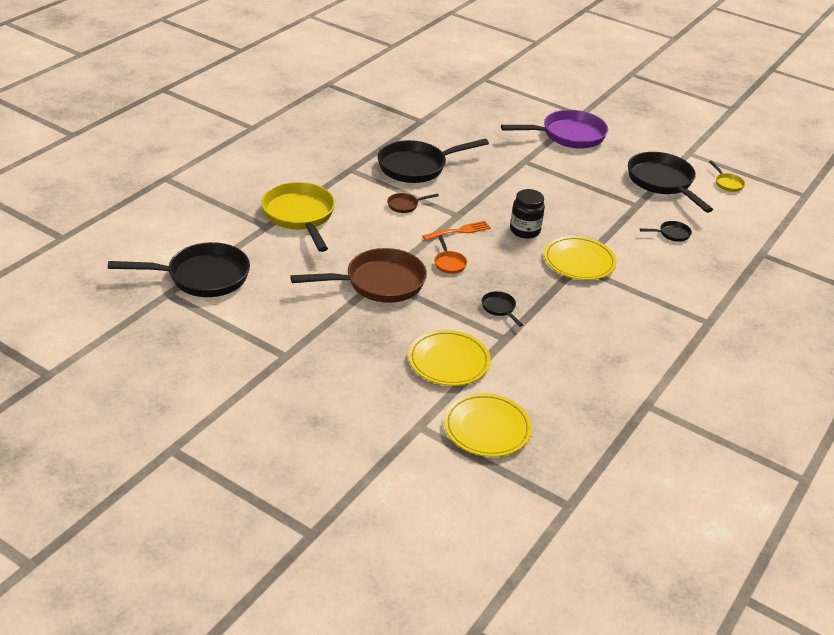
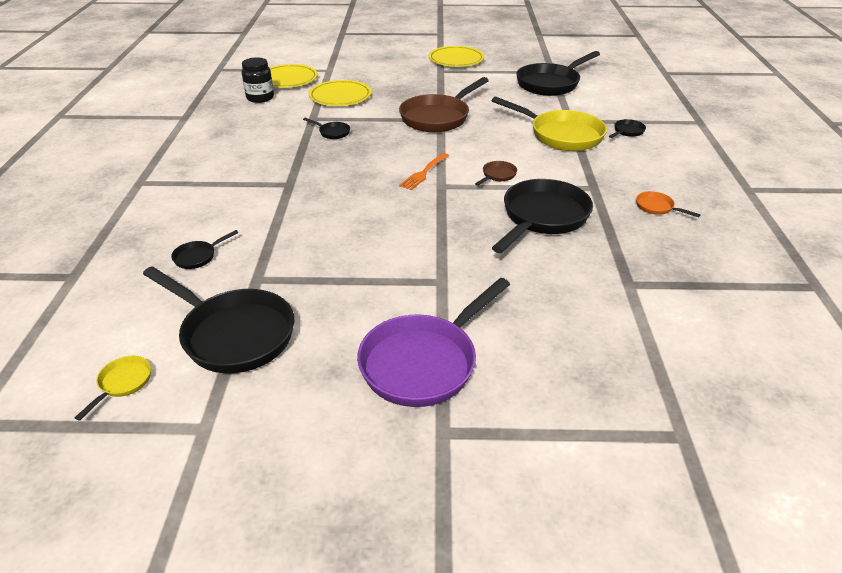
camera: 150 degrees right, 0 degrees up
orange pan [434,235,467,274] -> orange pan moved to [636,191,701,217]
black jar [510,189,545,239] -> black jar moved to [242,57,274,103]
yellow plate [544,236,617,280] -> yellow plate moved to [429,46,484,67]
yellow pan [710,161,745,192] -> yellow pan turned 75 degrees clockwise [75,356,151,421]
none -> black pan [609,119,646,138]

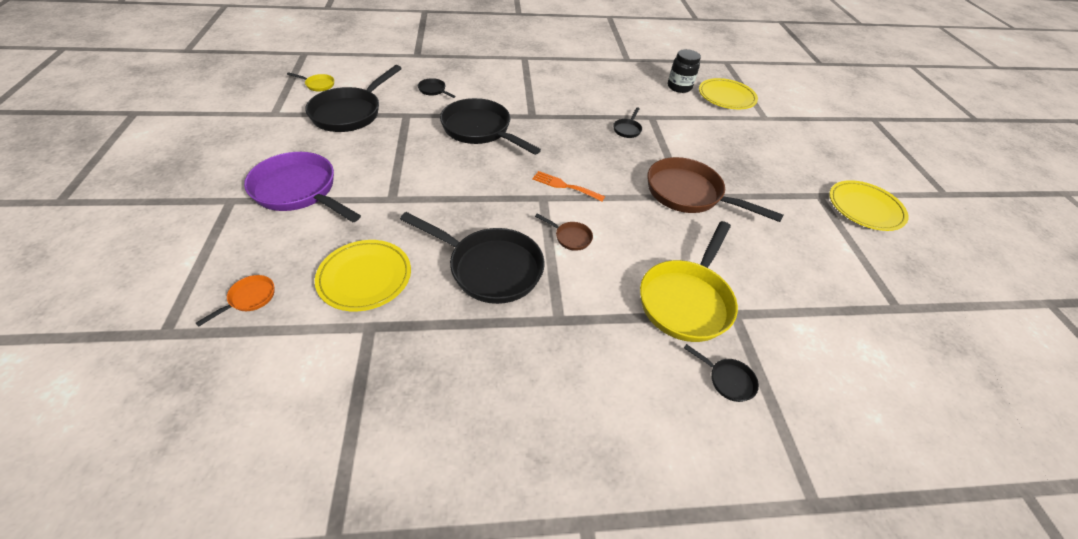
camera: 80 degrees right, 10 degrees up
yellow plate [309,80,371,106] -> yellow plate moved to [315,240,411,311]
black pan [516,51,600,96] -> black pan moved to [440,98,541,155]
orange pan [636,191,701,217] -> orange pan moved to [196,275,274,326]

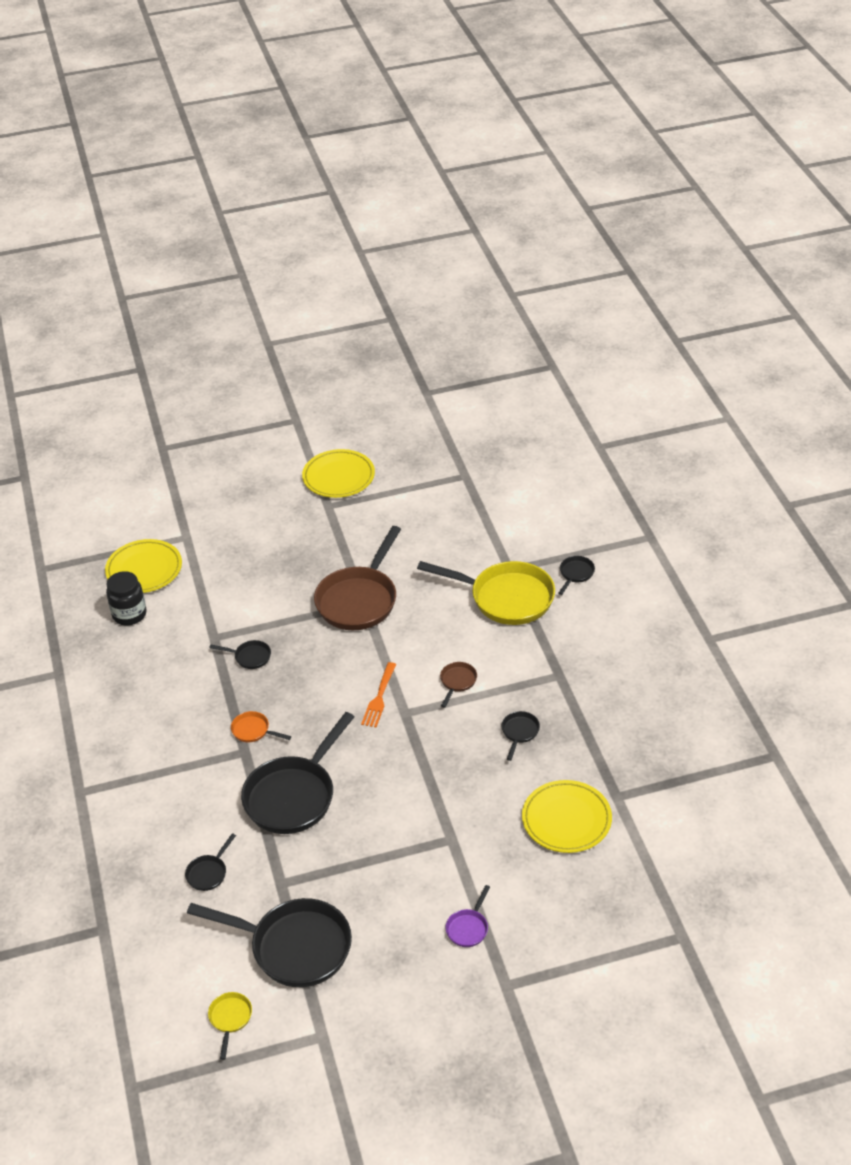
camera: 95 degrees left, 5 degrees down
orange pan [196,275,274,326] -> orange pan moved to [231,711,291,742]
purple pan [244,152,361,222] -> purple pan [446,885,490,947], size x0.43
black pan [400,212,545,304] -> black pan [502,711,540,761], size x0.43

